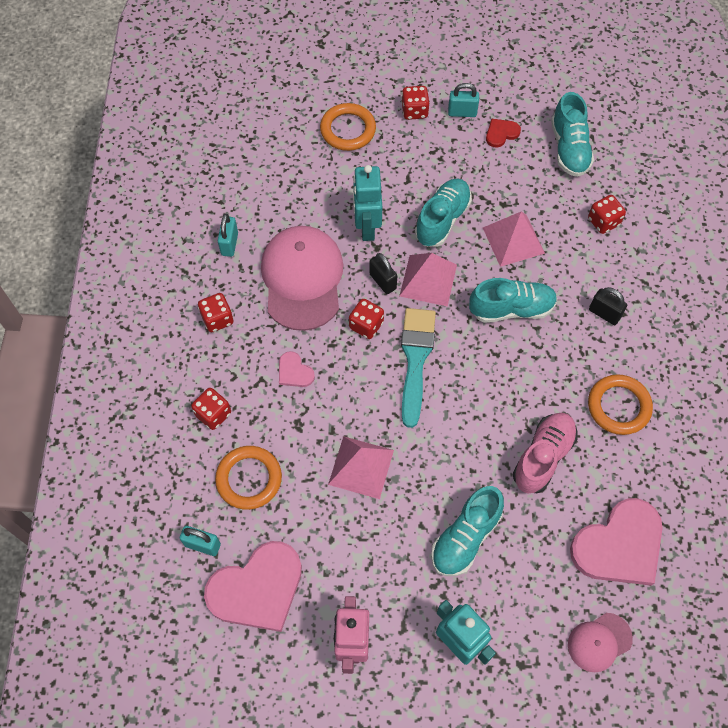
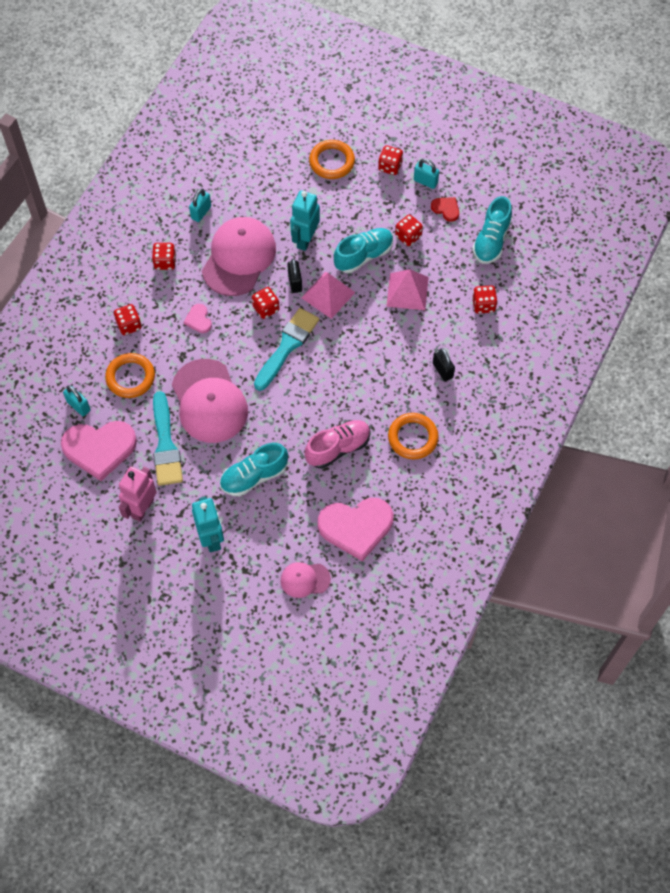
camera: 25 degrees right, 0 degrees up
pink pyramid [328,436,394,499] -> pink cap [172,359,248,443]
turquoise shoe [469,278,557,323] -> none
red heart [486,119,521,147] -> red heart turned 45 degrees clockwise [431,197,459,222]
none -> turquoise brush [153,391,183,486]
none -> red dice [395,215,423,246]

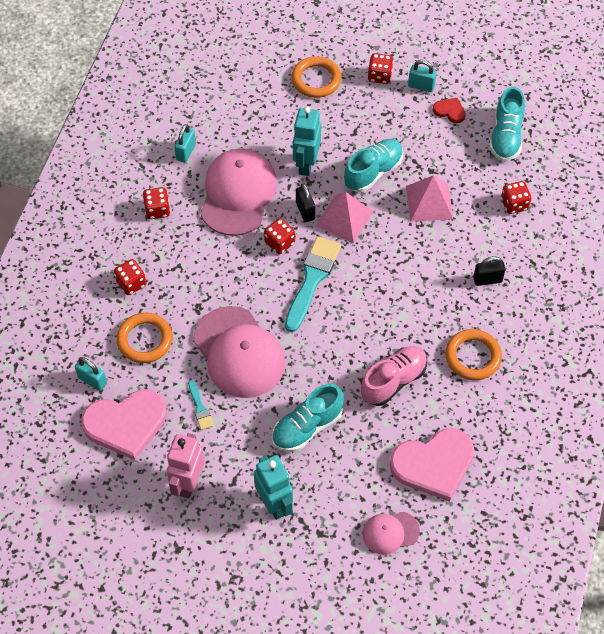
camera: 10 degrees left, 5 degrees down
turquoise brush [153,391,183,486] -> turquoise brush [188,380,214,430], size x0.48
pink heart [184,304,212,333] -> none
red dice [395,215,423,246] -> none
black padlock [433,348,455,382] -> black padlock turned 60 degrees counterclockwise [473,256,505,286]

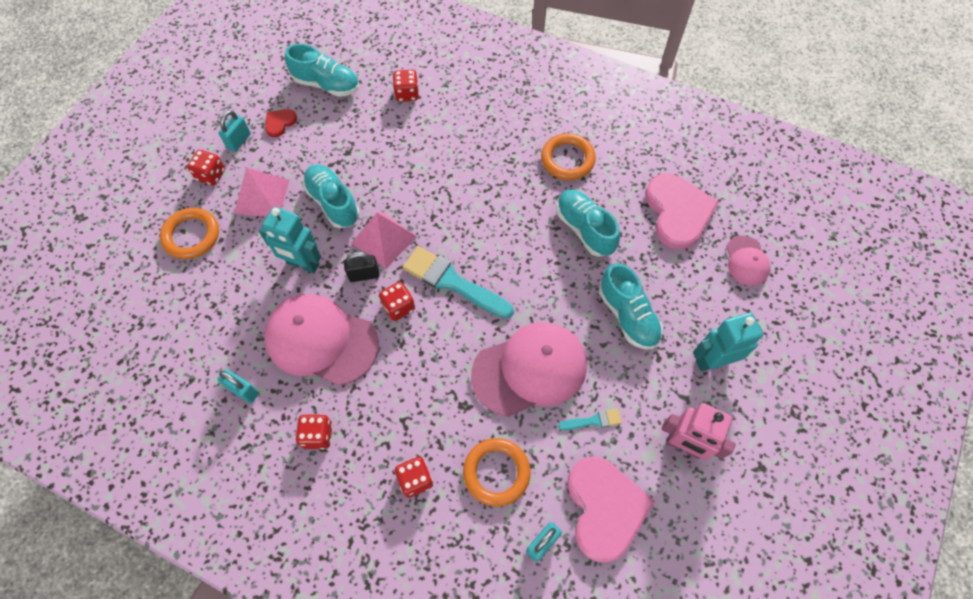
camera: 80 degrees left, 5 degrees up
pink shoe [361,346,427,406] -> turquoise shoe [557,189,620,257]
pink pyramid [406,175,453,222] -> pink pyramid moved to [234,167,289,217]
black padlock [473,256,505,286] -> none

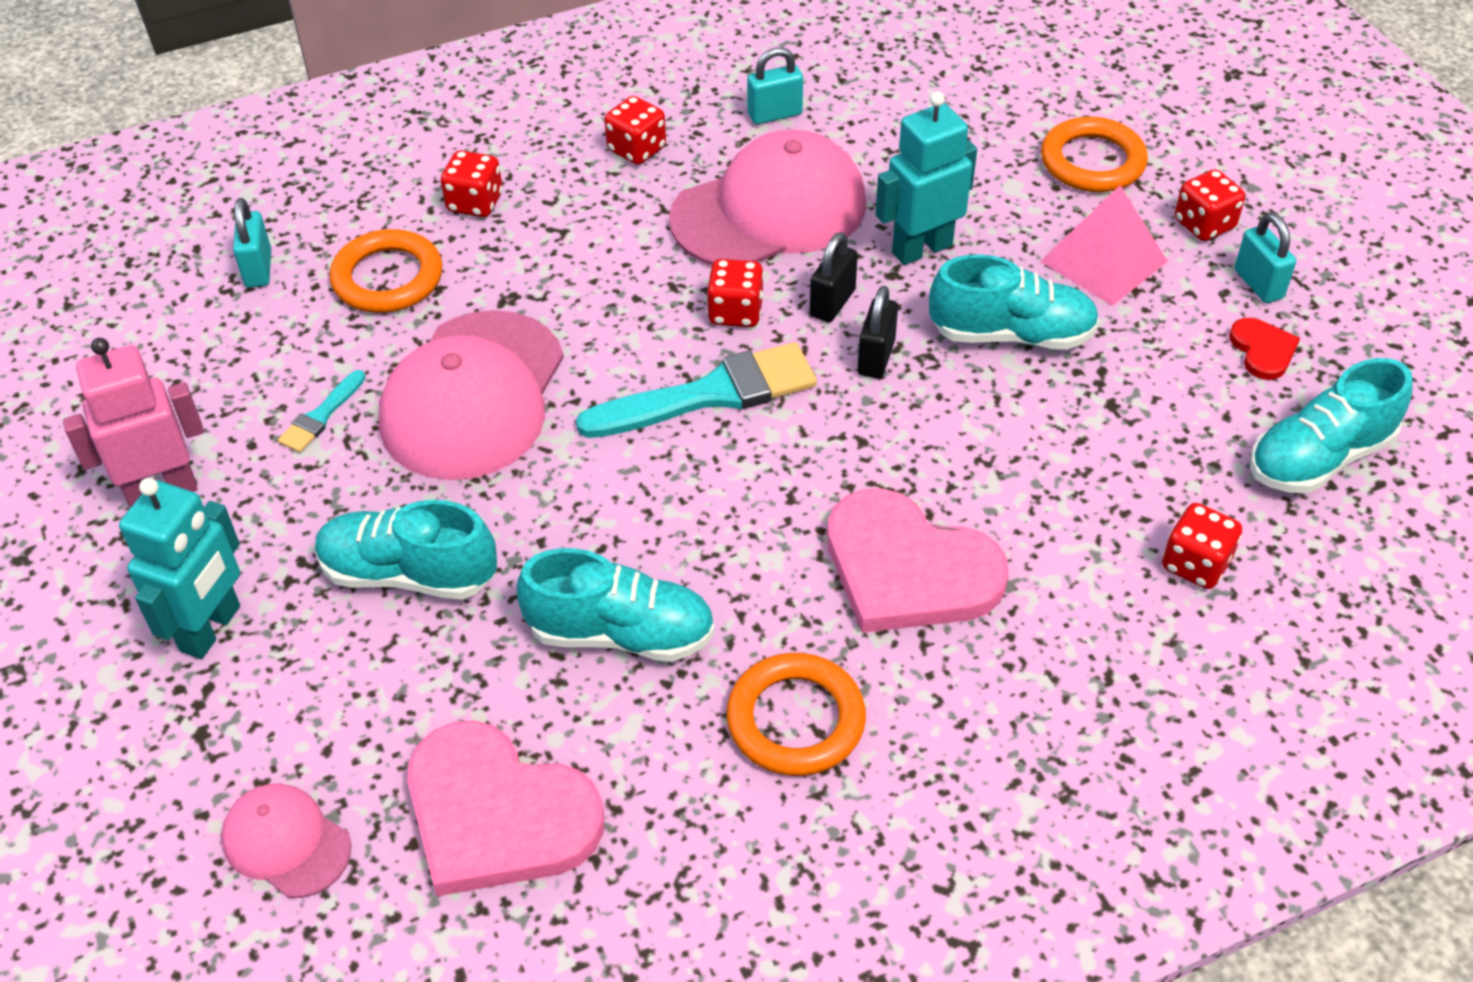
camera: 130 degrees right, 15 degrees down
pink pyramid [352,212,417,268] -> black padlock [857,286,898,379]
pink heart [568,456,655,563] -> pink heart moved to [827,488,1009,633]

